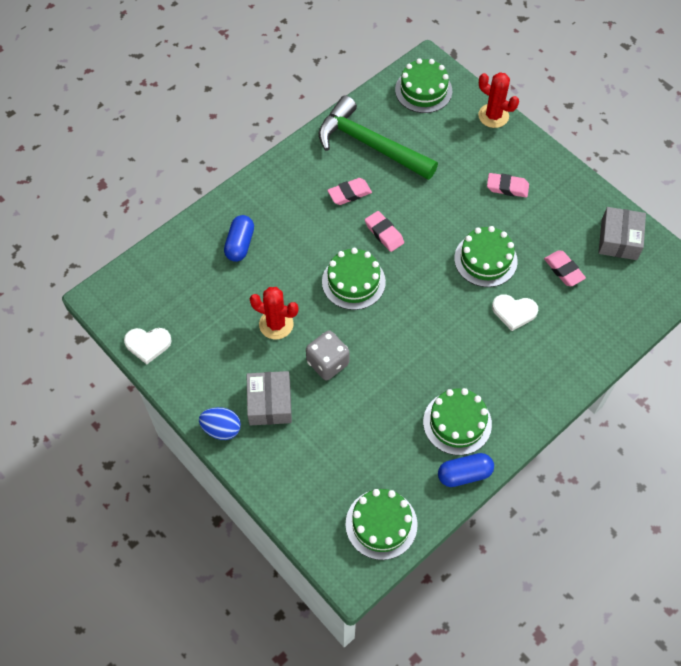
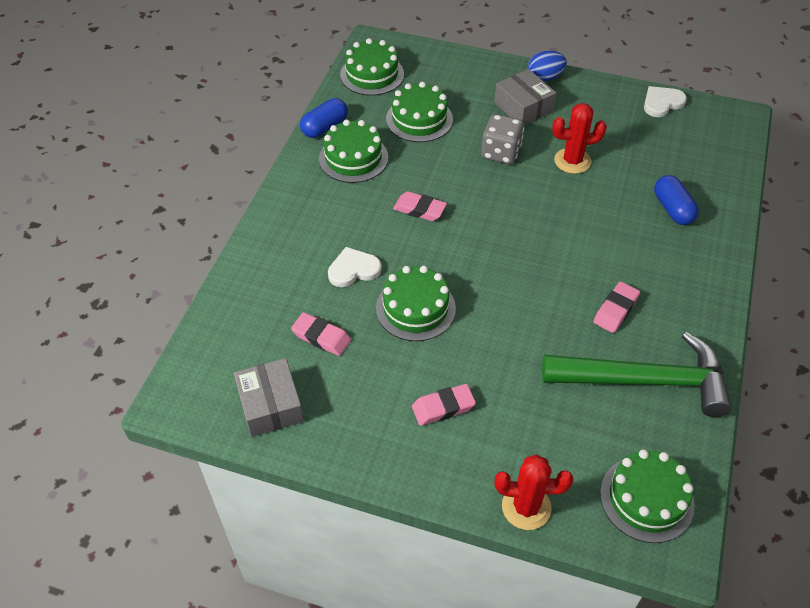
camera: 150 degrees right, 10 degrees down
green cake [322,248,386,310] -> green cake moved to [386,82,453,142]
pink eraser [365,211,404,252] -> pink eraser moved to [393,191,447,221]

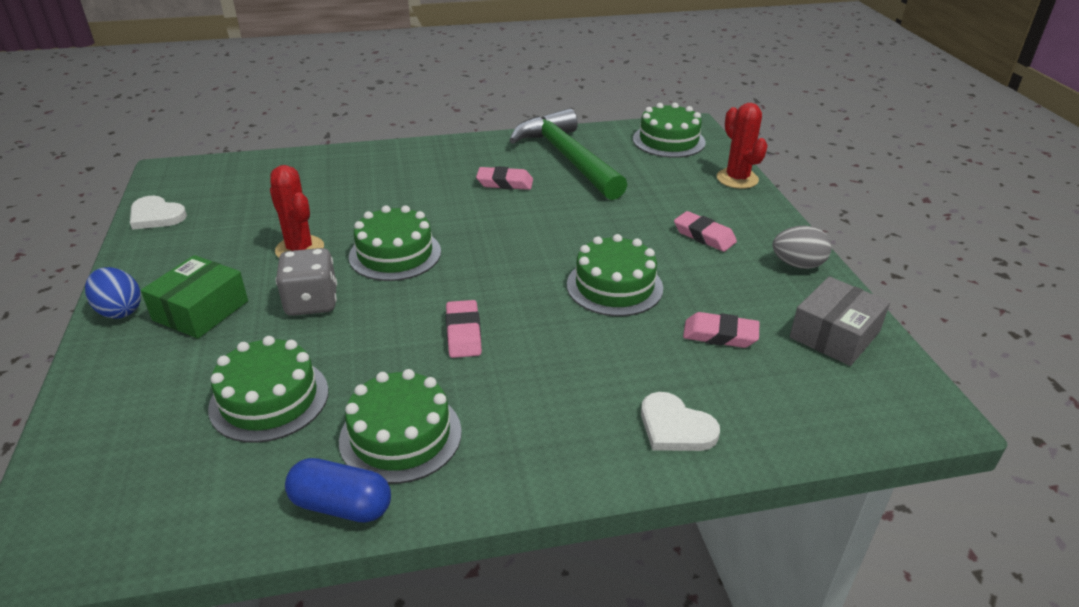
camera: 120 degrees left, 15 degrees down
pink eraser [291,312,351,356] -> pink eraser turned 75 degrees counterclockwise [683,312,760,348]
white heart [328,247,382,287] -> white heart moved to [641,392,720,451]
green cake [340,38,404,96] -> green cake moved to [349,205,441,281]
grey box [494,69,556,126] -> green box [141,255,248,339]
blue capsule [654,175,699,225] -> none
none -> grey egg [773,225,832,269]

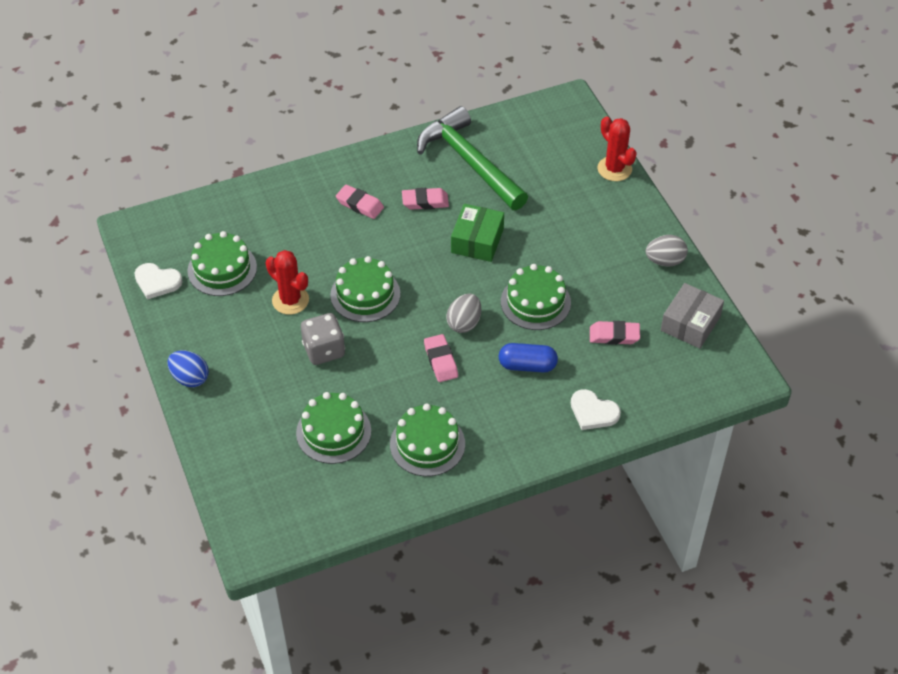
camera: 10 degrees left, 15 degrees up
green box [141,255,248,339] -> green box moved to [451,204,504,262]
blue capsule [285,458,391,523] -> blue capsule moved to [499,343,558,373]
green cake [633,103,705,158] -> green cake moved to [187,231,257,296]
pink eraser [674,211,737,252] -> pink eraser moved to [336,185,384,219]
none -> grey egg [446,293,481,333]

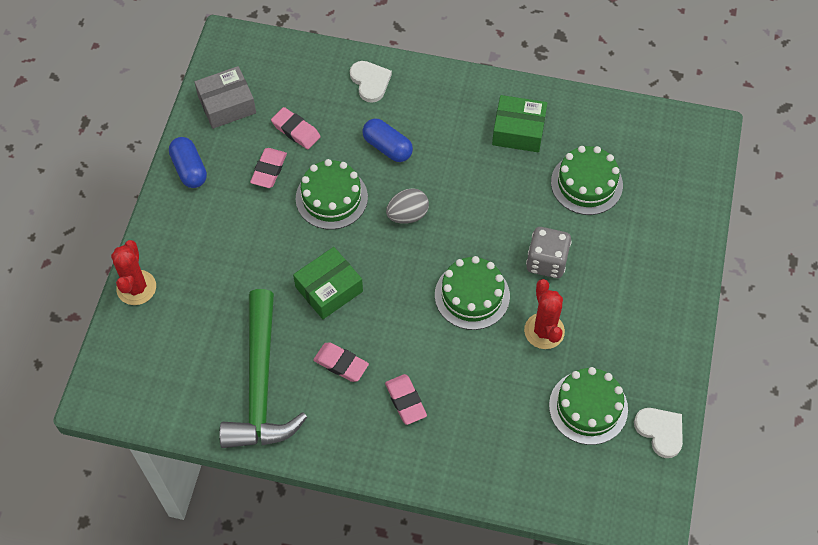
camera: 145 degrees left, 10 degrees up
blue egg [167,351,209,387] -> none
green cake [390,403,465,476] -> green box [492,95,547,152]
pink eraser [424,334,458,382] -> pink eraser moved to [250,148,287,188]
grey egg [646,235,688,267] -> blue capsule [169,137,207,188]

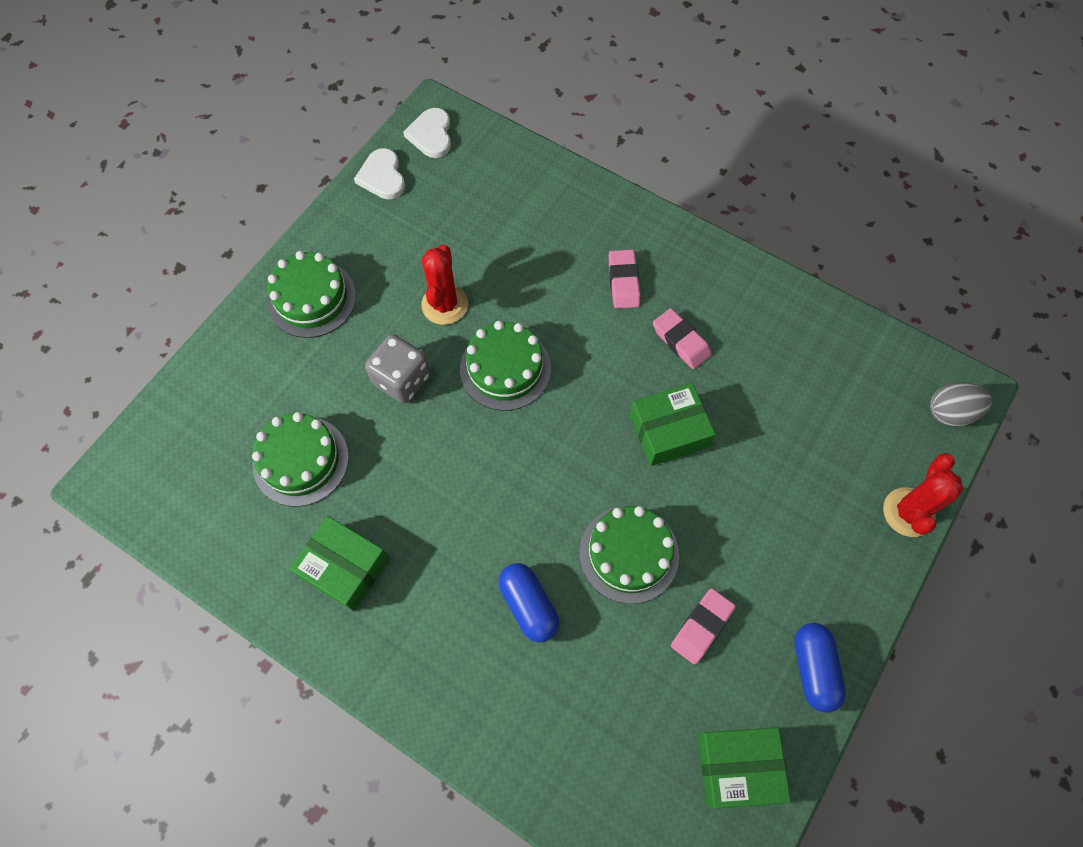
camera: 160 degrees left, 5 degrees up
grey box [194,66,256,129] -> green box [698,727,791,808]
green hammer [219,289,307,448] -> none
pink eraser [271,107,321,149] -> none
white heart [350,61,392,103] -> white heart moved to [403,108,451,158]
grey egg [386,188,429,224] -> grey egg moved to [930,383,992,426]
green cake [549,367,628,445] -> green cake moved to [267,251,356,338]

